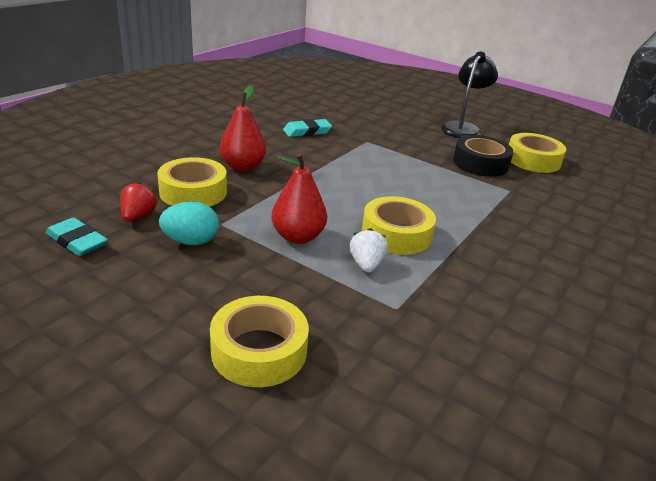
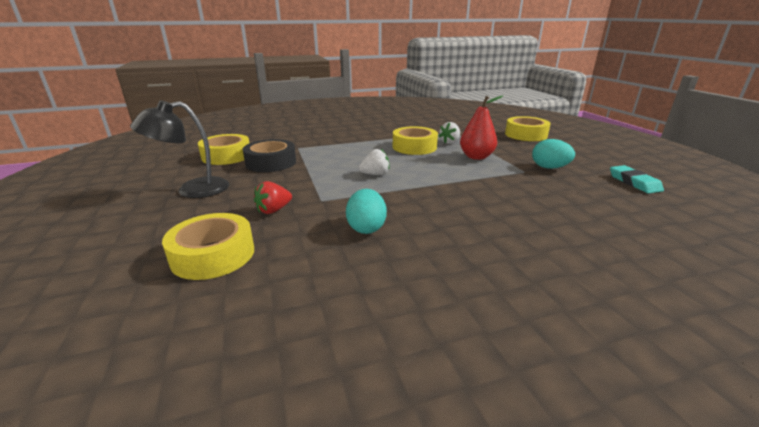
camera: 140 degrees left, 5 degrees down
red strawberry [120,182,158,222] -> red strawberry moved to [254,181,292,214]
yellow tape [157,157,227,207] -> yellow tape moved to [162,213,254,280]
red pear [220,85,266,171] -> none
turquoise eraser [283,119,332,137] -> turquoise egg [346,189,387,234]
none -> white strawberry [359,149,390,175]

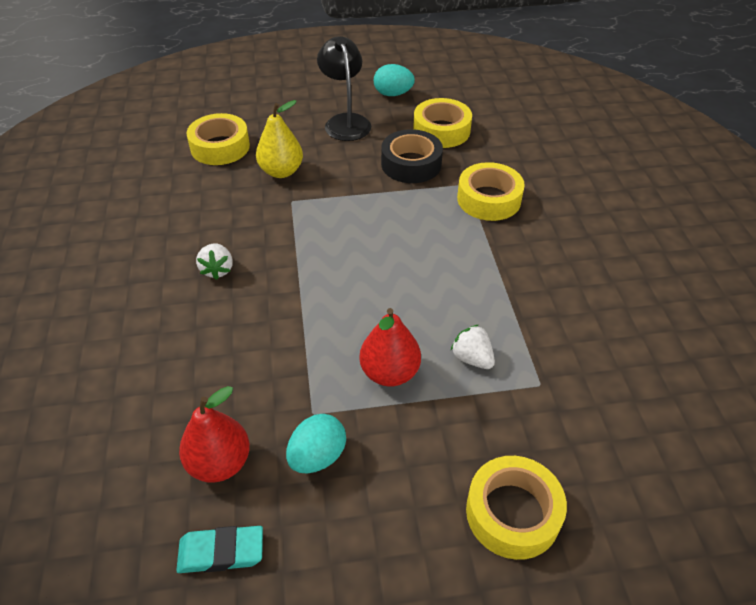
camera: 100 degrees right, 20 degrees up
red strawberry [254,181,292,214] -> yellow pear [256,100,303,178]
turquoise egg [346,189,387,234] -> turquoise egg moved to [374,64,415,96]
white strawberry [359,149,390,175] -> white strawberry moved to [196,243,233,280]
yellow tape [393,126,438,155] -> yellow tape moved to [457,162,525,221]
none -> red pear [179,386,250,483]

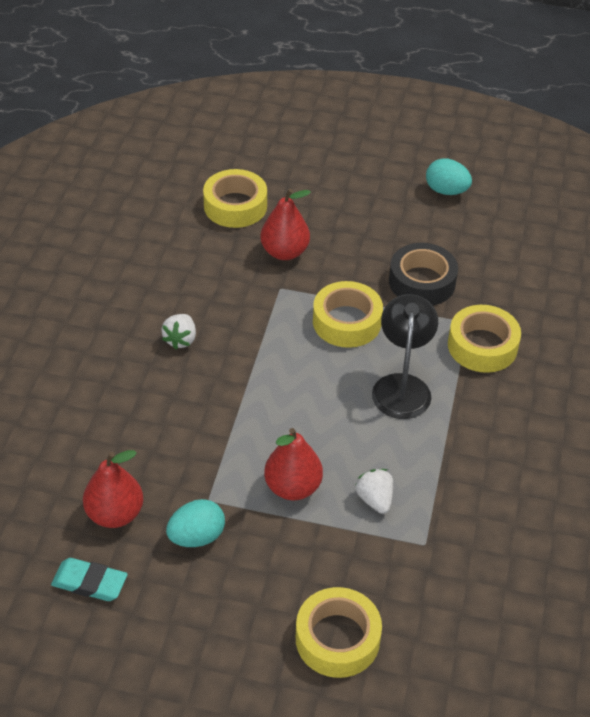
camera: 20 degrees right, 0 degrees up
yellow pear [256,100,303,178] -> red pear [260,189,311,260]
black lamp [317,36,372,141] -> black lamp moved to [372,294,438,419]
yellow tape [413,98,472,148] -> yellow tape moved to [313,281,383,348]

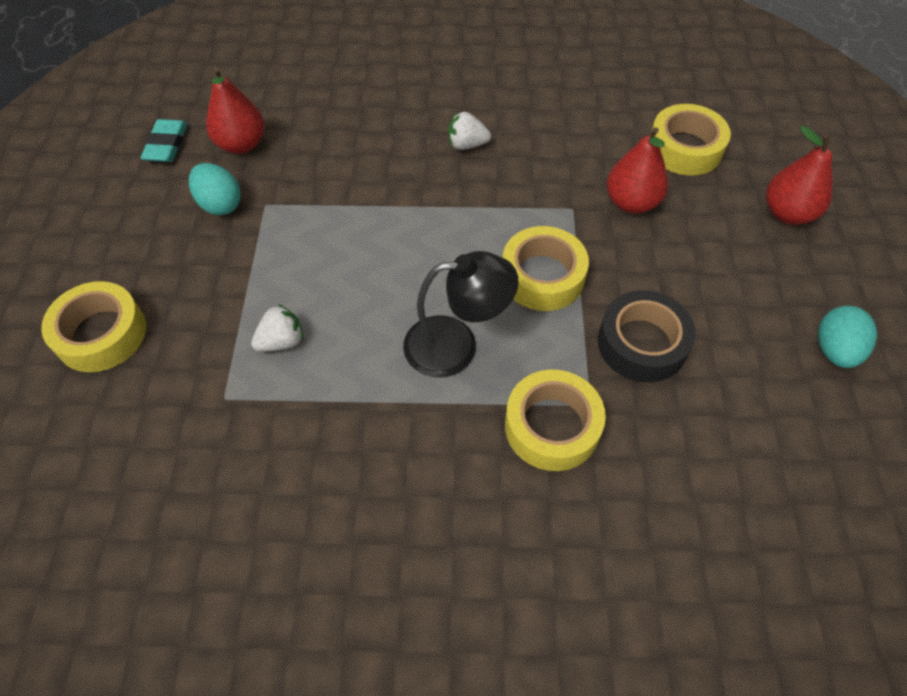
camera: 80 degrees right, 10 degrees up
red pear [264,428,323,500] -> red pear moved to [766,125,833,225]

